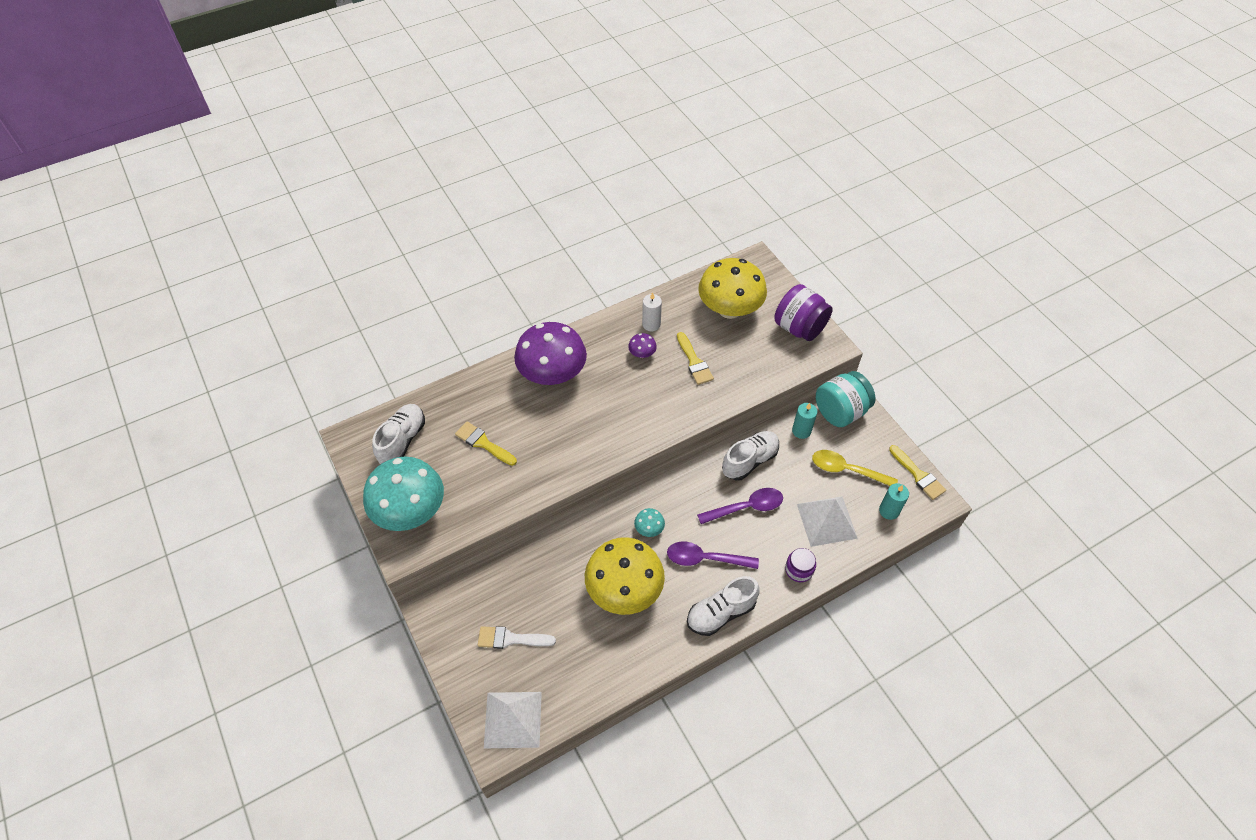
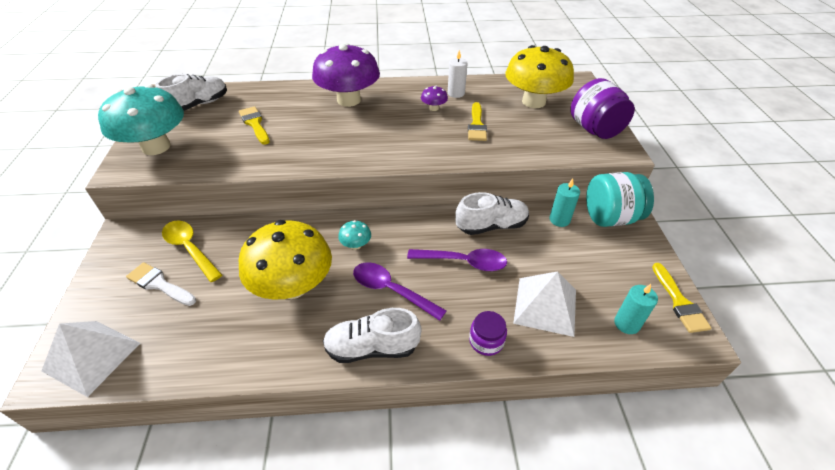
camera: 25 degrees right, 10 degrees down
yellow spoon [812,450,898,486] -> yellow spoon moved to [162,221,222,282]

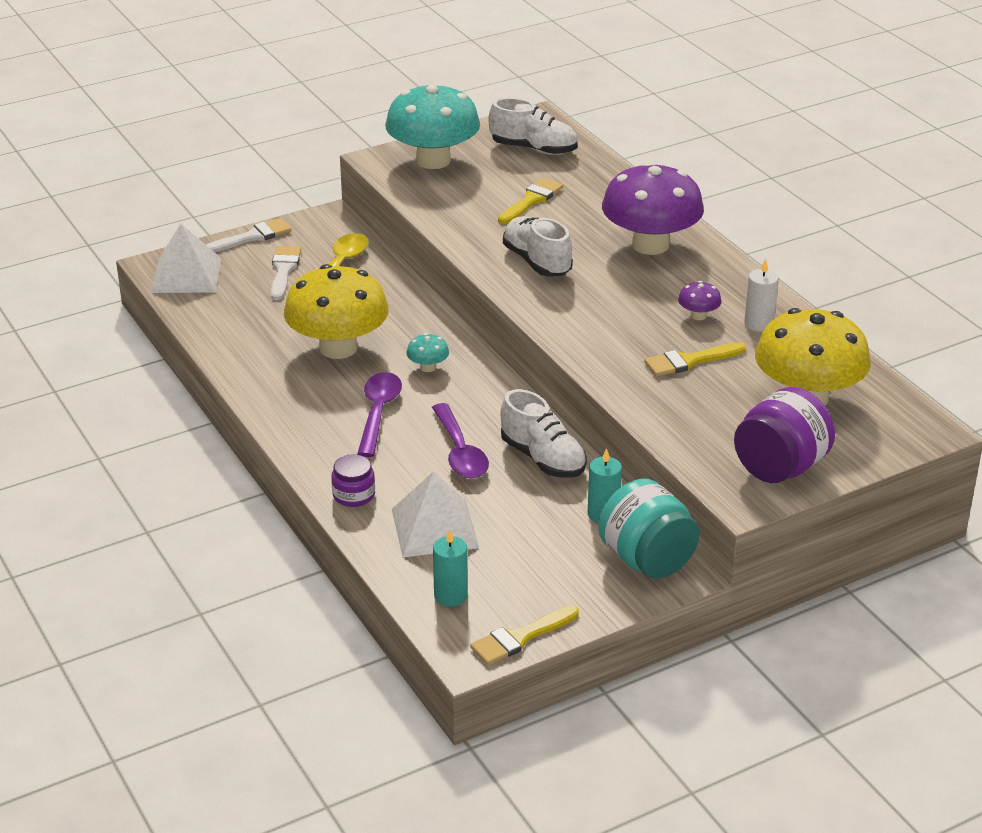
camera: 65 degrees right, 10 degrees down
white shoe [323,308,422,363] -> white shoe moved to [503,216,573,276]
none -> white brush [206,218,291,252]

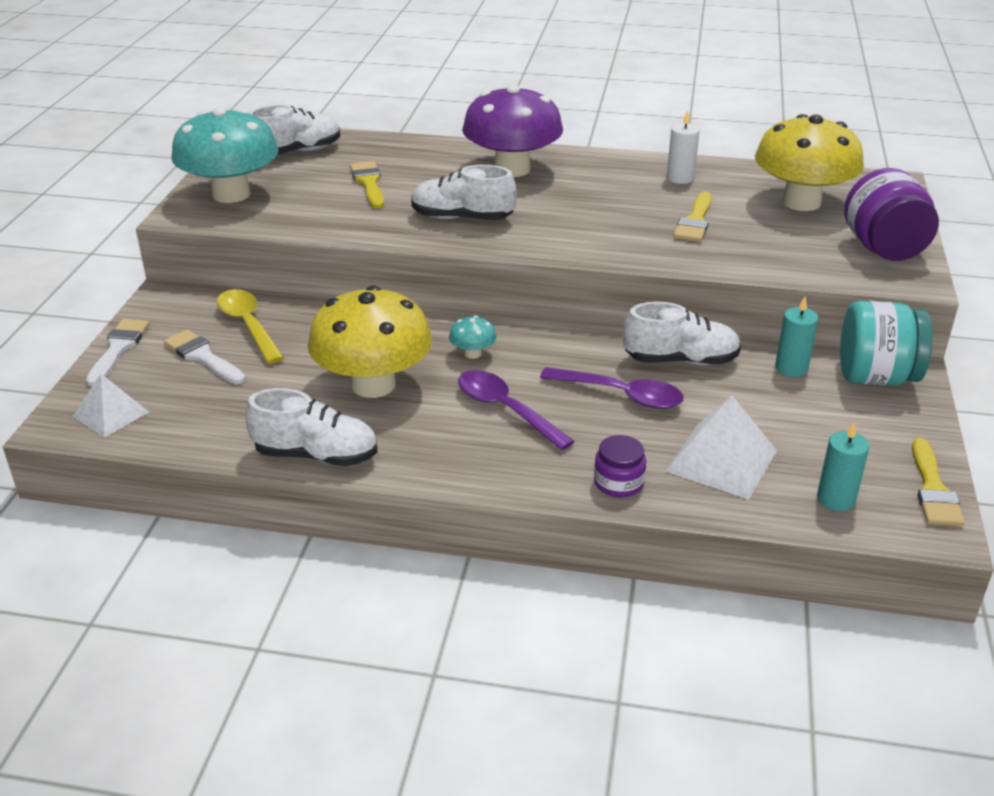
camera: 50 degrees left, 0 degrees up
white pyramid [151,224,222,293] -> white pyramid [73,374,149,438], size x0.65
purple mushroom [678,281,722,320] -> none
none -> white shoe [245,388,378,466]

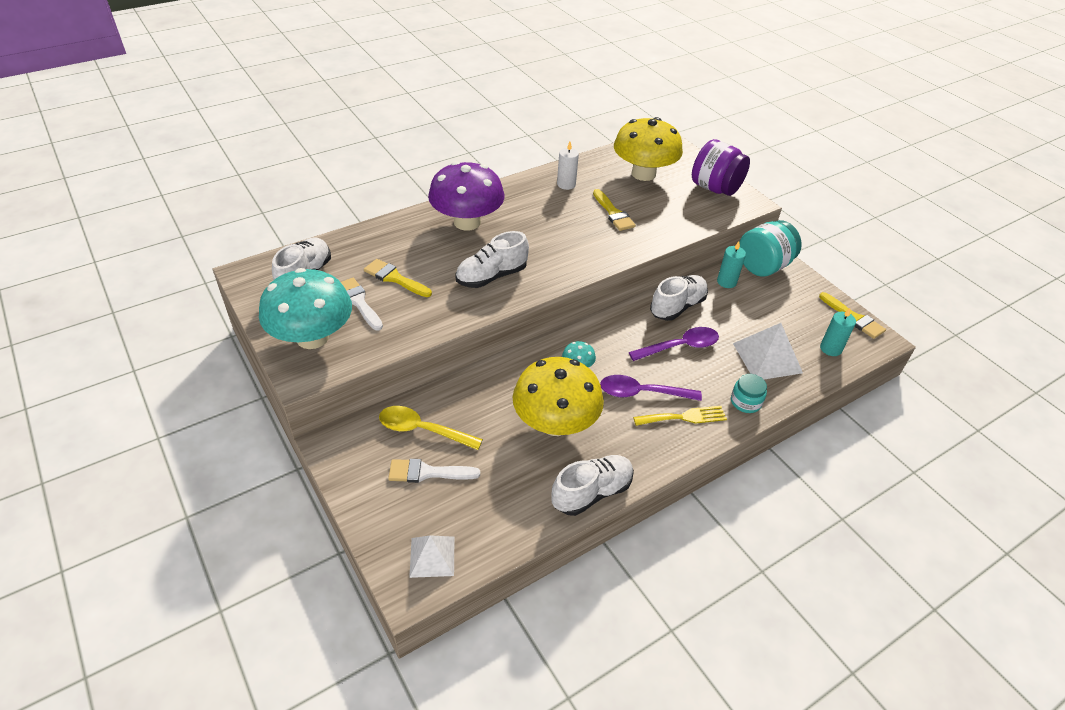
camera: 45 degrees left, 10 degrees up
white brush [86,319,150,386] -> white brush moved to [341,278,383,331]
purple jar [594,435,646,497] -> turquoise jar [731,374,767,413]
none -> yellow fork [633,406,727,426]

